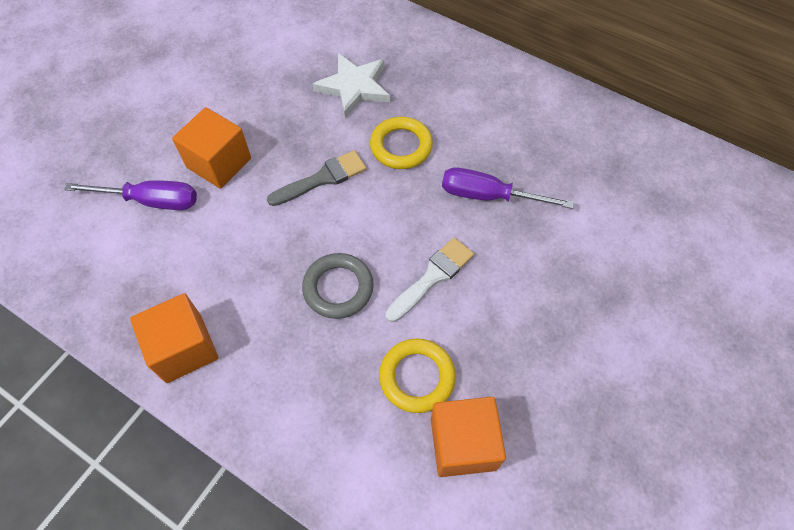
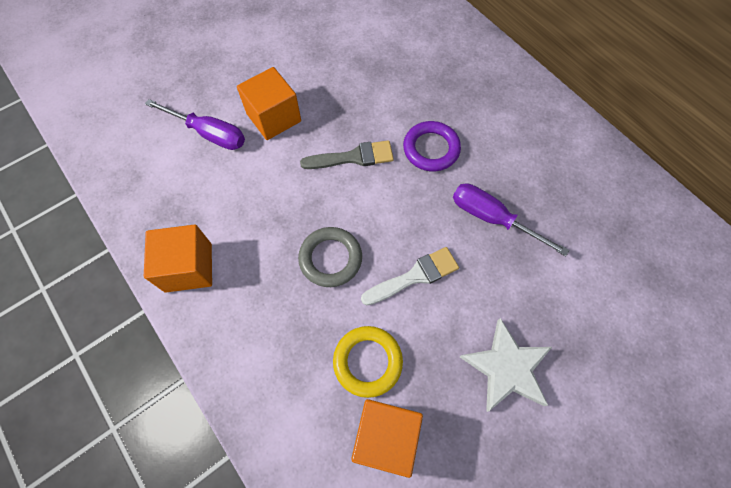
camera: 20 degrees right, 5 degrees up
white star [312,53,390,118] -> white star moved to [460,318,552,412]
yellow ring [370,117,433,169] -> purple ring [403,121,461,171]

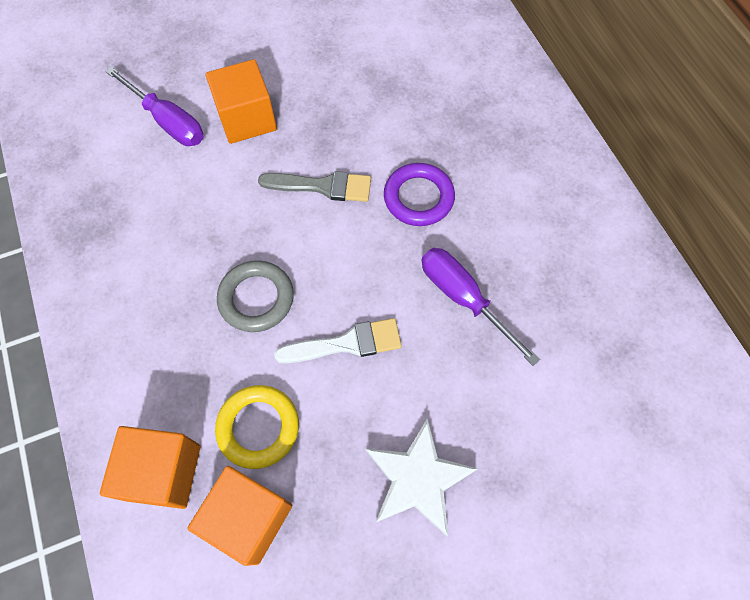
camera: 15 degrees right, 0 degrees up
orange cube [144,225,212,293] -> orange cube moved to [100,426,200,509]

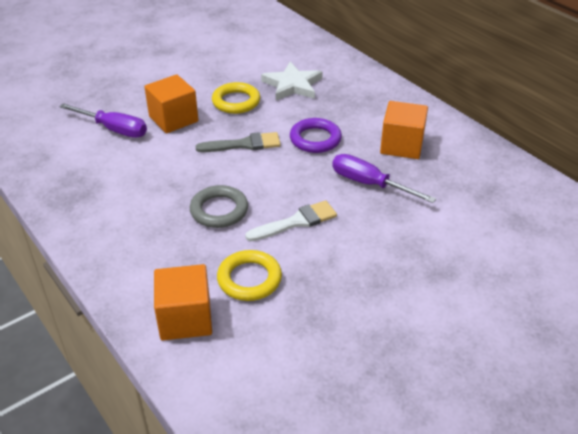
camera: 15 degrees left, 25 degrees down
orange cube [188,466,292,566] -> orange cube moved to [380,101,428,159]
white star [366,418,478,536] -> white star moved to [261,62,323,100]
none -> yellow ring [212,82,260,114]

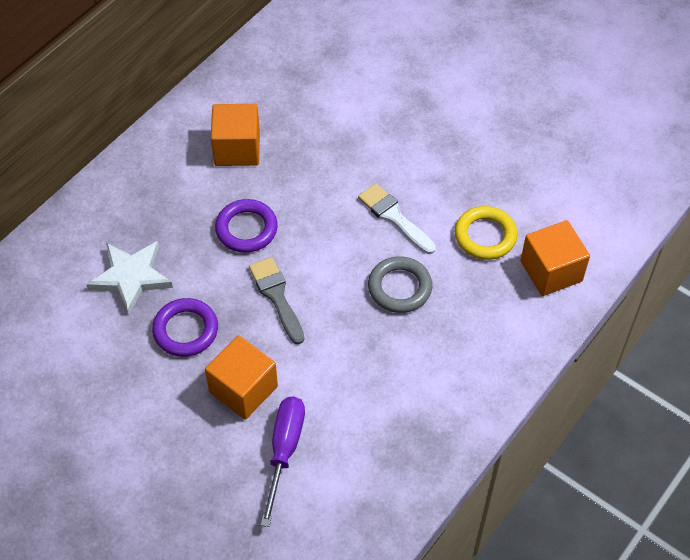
camera: 105 degrees left, 15 degrees up
yellow ring [212,82,260,114] -> purple ring [152,298,218,357]
purple screwdriver [332,154,436,203] -> none

